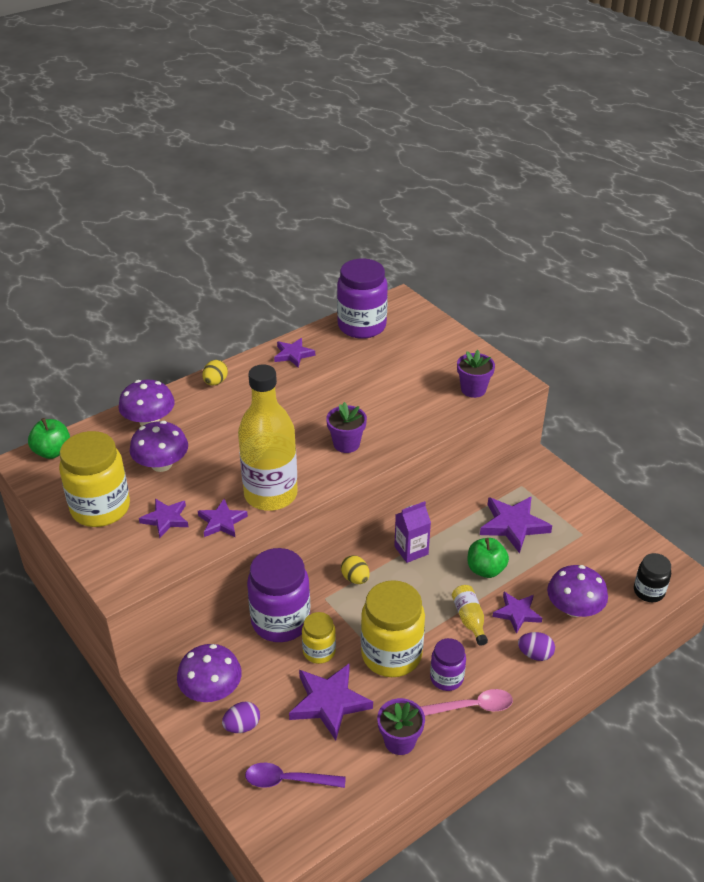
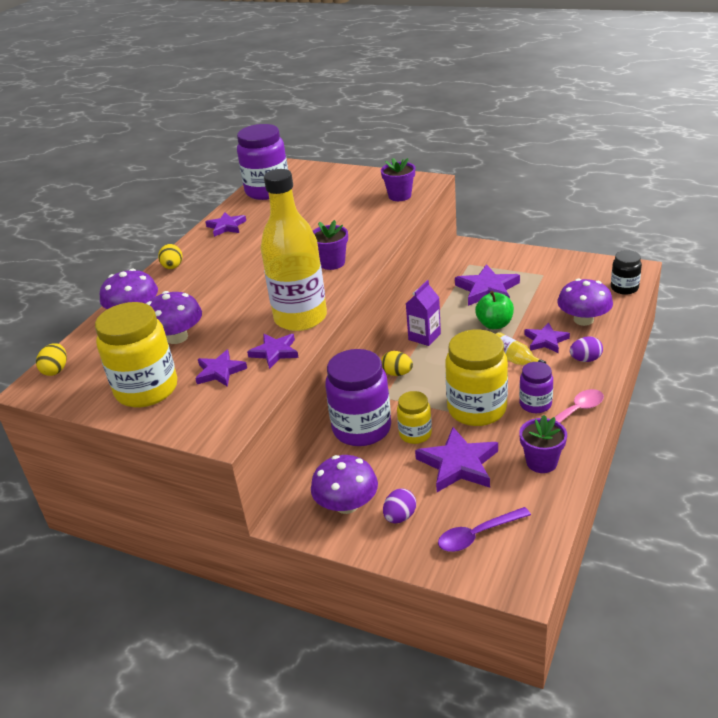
camera: 25 degrees left, 5 degrees down
green apple [28,418,70,459] -> yellow egg [36,343,67,376]

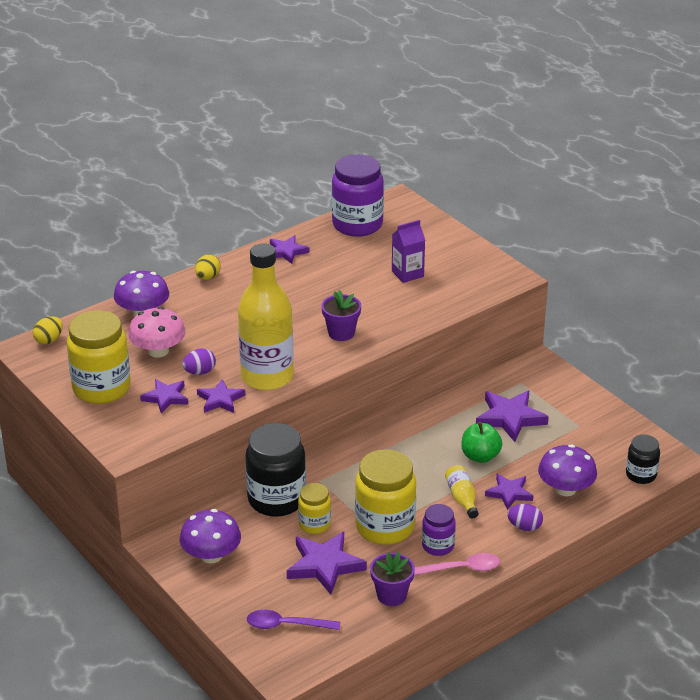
camera: 25 degrees right, 0 degrees up
purple mushroom [146,291,202,344] -> pink mushroom [128,307,186,358]
purple jar [325,349,391,446] -> black jar [246,423,306,517]
purple flower pot [381,158,415,201] -> none
yellow egg [381,351,413,376] -> none
purple egg [383,488,416,523] -> purple egg moved to [182,348,216,375]
purple carton [406,280,441,346] -> purple carton moved to [392,220,425,283]

